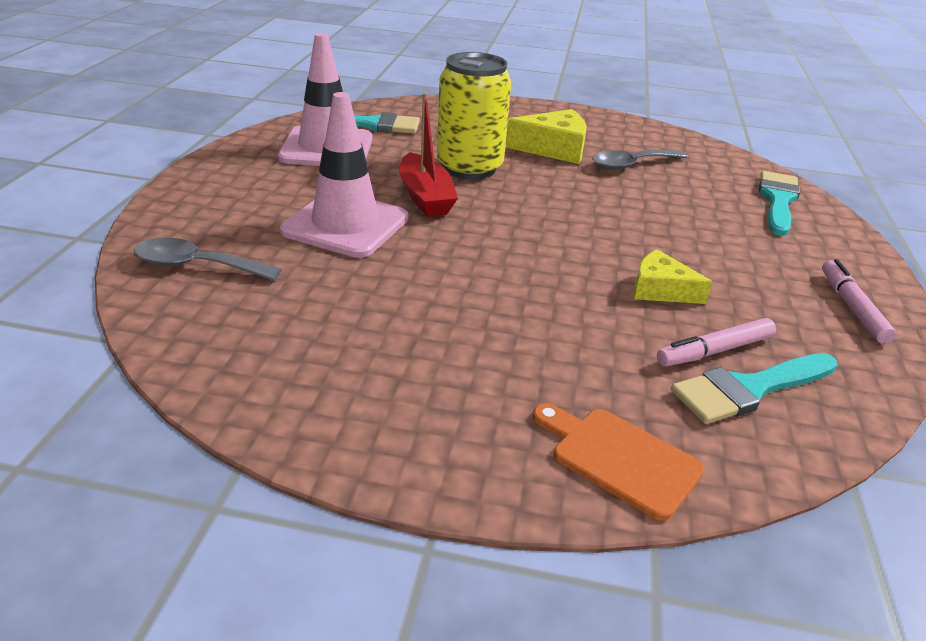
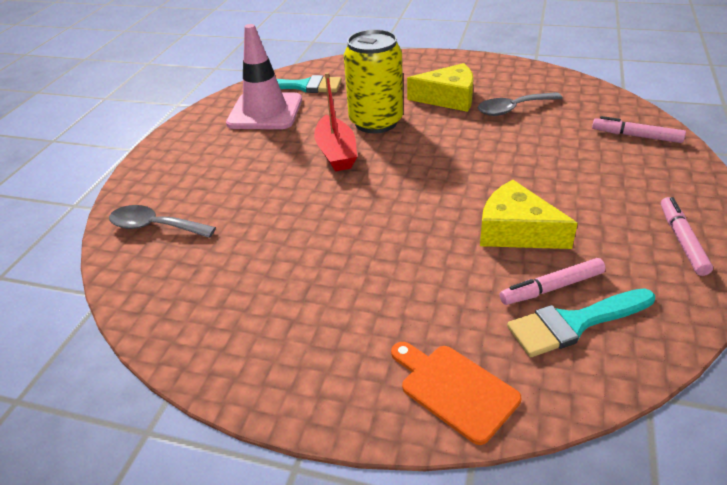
camera: 10 degrees right, 5 degrees up
pink traffic cone [280,92,408,258] -> none
yellow cheese [633,249,713,304] -> yellow cheese [480,180,578,249], size x1.51
turquoise brush [759,171,800,236] -> pink marker [592,116,686,143]

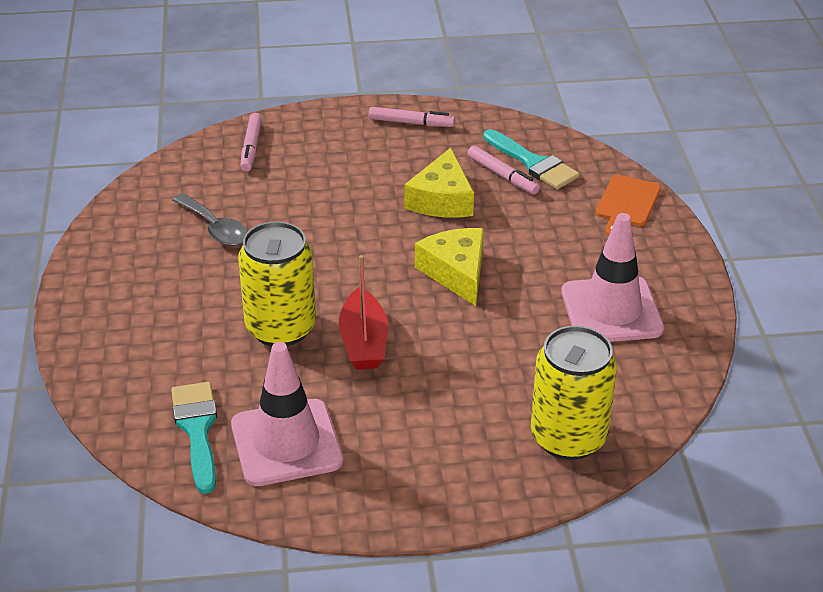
camera: 115 degrees left, 0 degrees up
grey spoon [109,205,216,238] -> yellow can [531,326,617,460]
red boat [314,72,357,172] -> red boat turned 120 degrees clockwise [339,255,388,370]
yellow cheese [407,63,474,112] -> yellow cheese moved to [415,228,484,306]
pink marker [661,197,713,276] -> pink marker turned 150 degrees counterclockwise [369,107,455,127]
none -> pink traffic cone [561,213,664,342]

